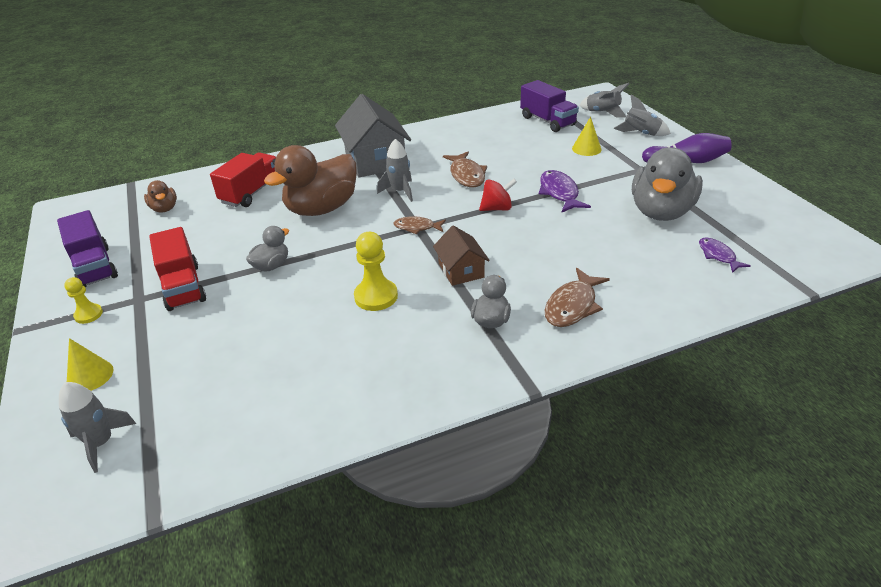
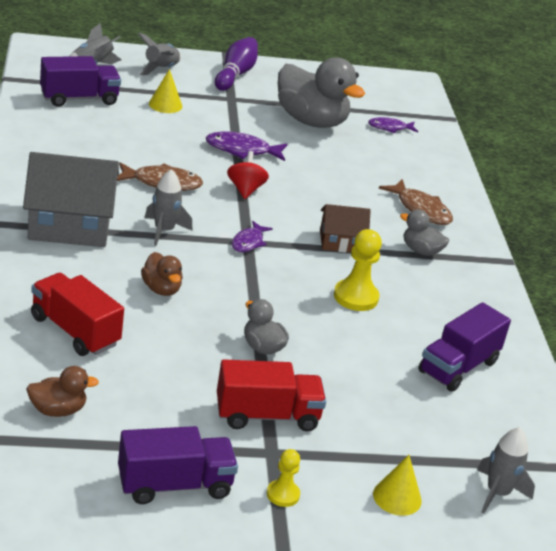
camera: 80 degrees left, 5 degrees down
brown duck [264,145,357,216] -> brown duck [141,252,183,296], size x0.48
brown fish [394,216,446,234] -> purple fish [232,221,273,252]
none -> purple truck [418,302,511,392]

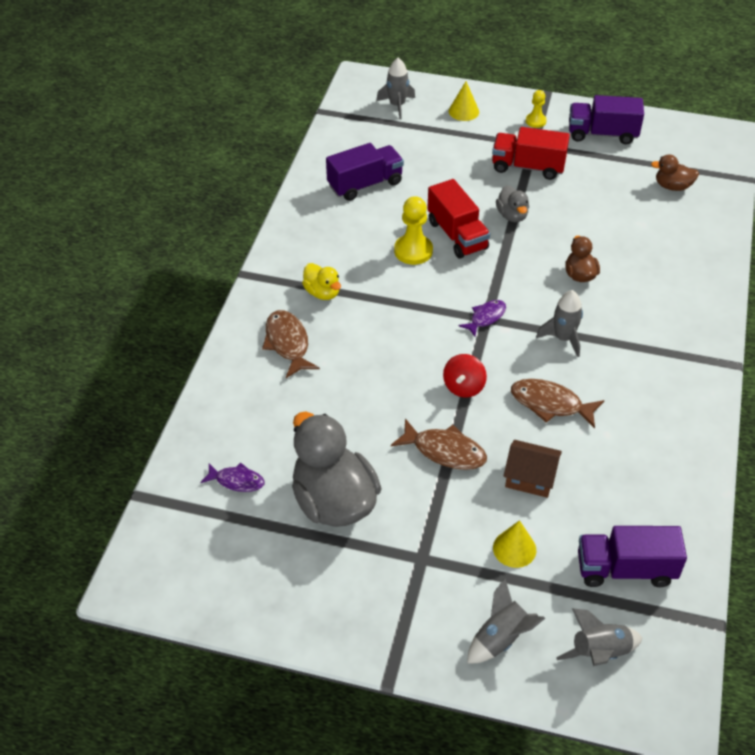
camera: 155 degrees left, 15 degrees up
grey house [23,152,119,247] -> none
red truck [31,273,124,356] -> red truck moved to [427,179,490,259]
purple fish [206,131,287,161] -> brown fish [391,418,487,470]
purple bowling pin [215,37,258,91] -> none
brown house [320,204,371,253] -> brown house moved to [504,440,562,498]
grey duck [400,209,449,256] -> yellow duck [302,263,341,300]

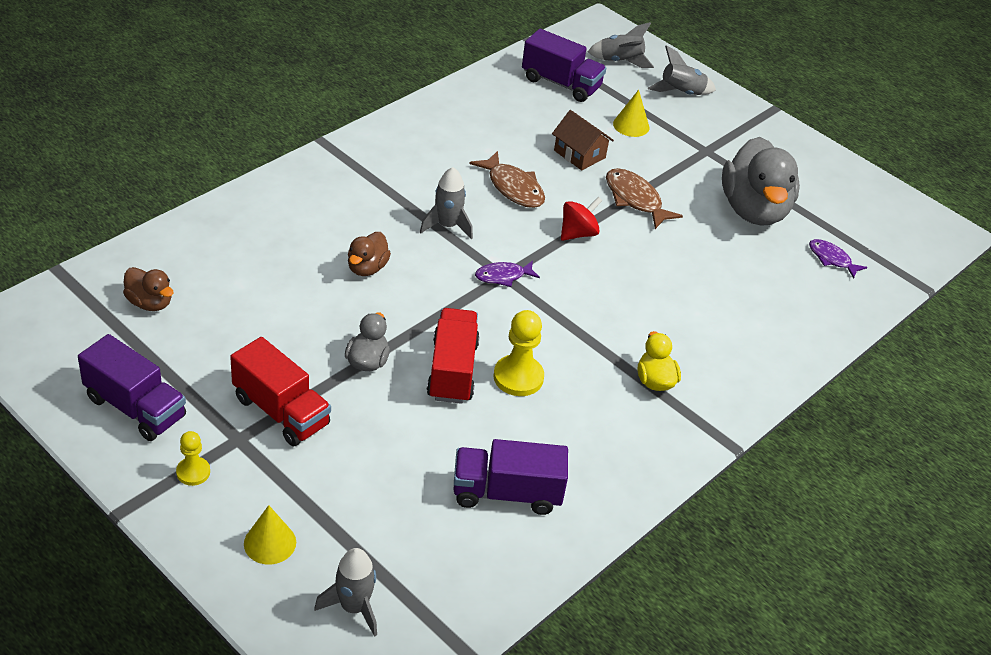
camera: 155 degrees left, 5 degrees down
brown fish [262,310,320,378] -> none

